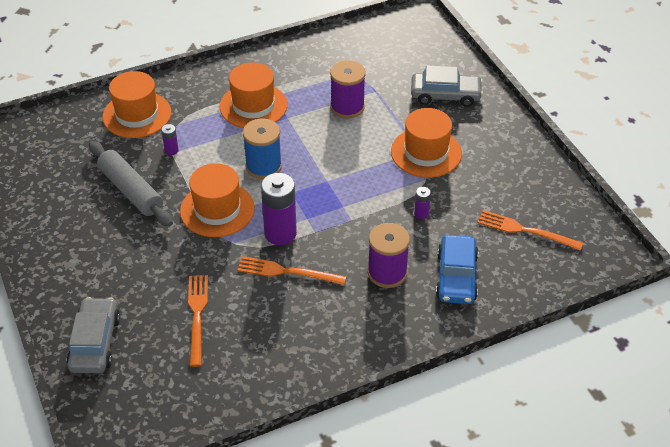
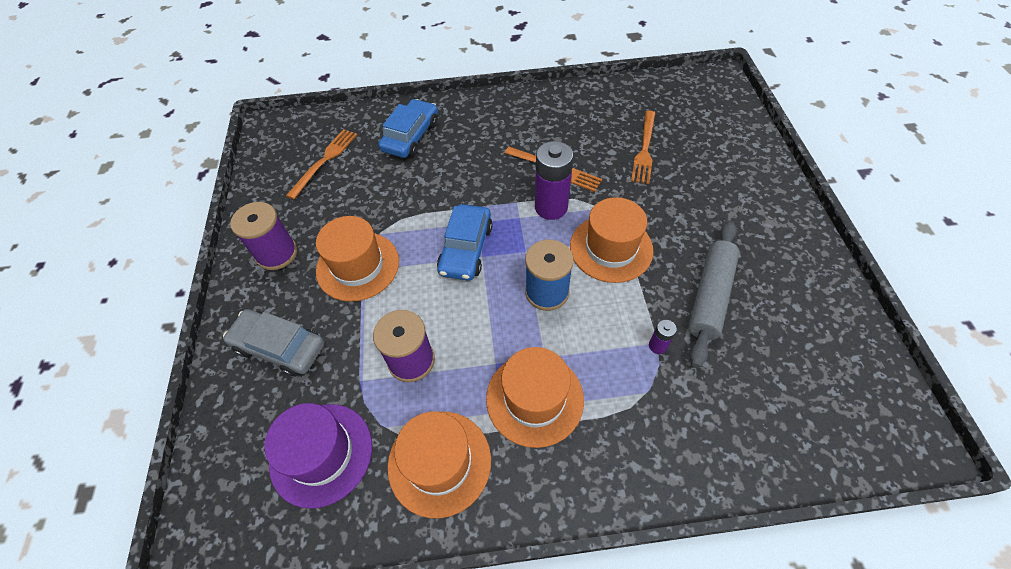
camera: 160 degrees left, 10 degrees up
grey car [67,297,120,373] -> none
grey rolling pin [89,141,173,227] -> grey rolling pin turned 45 degrees clockwise [688,221,740,368]
orange hat [102,71,171,138] -> orange hat moved to [387,411,491,518]
purple spool [368,223,410,288] -> purple spool moved to [230,202,297,270]
purple battery [414,187,431,219] -> none
orange fork [477,210,583,251] -> orange fork turned 105 degrees counterclockwise [286,129,357,199]
none -> purple hat [264,403,372,509]
none -> blue car [437,204,493,281]

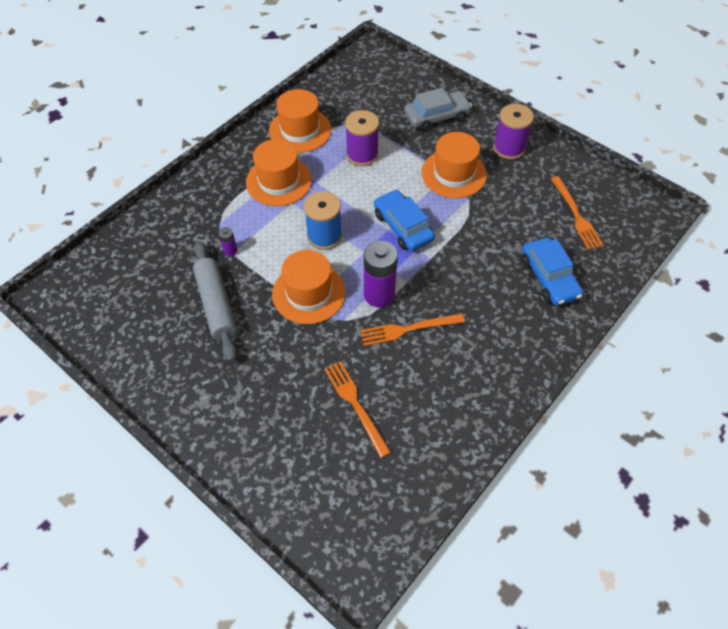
camera: 135 degrees right, 0 degrees up
purple hat [264,403,372,509] -> none

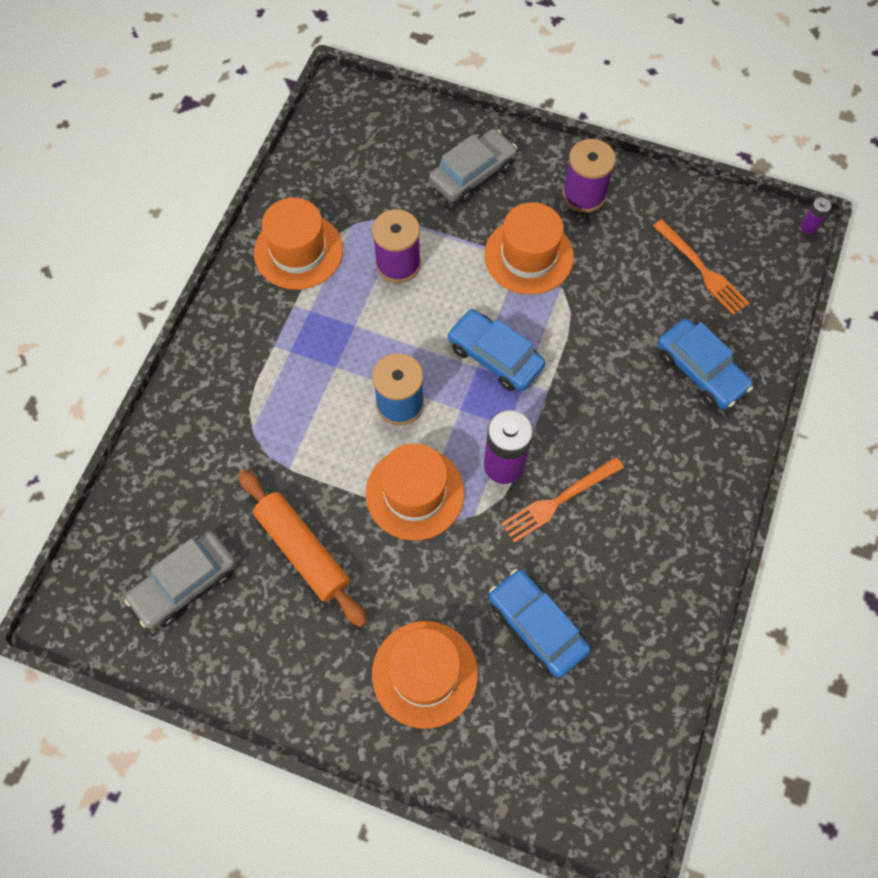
camera: 20 degrees left, 10 degrees up
grey rolling pin [193,241,237,362] -> orange rolling pin [239,470,367,627]
purple battery [219,227,237,256] -> purple battery moved to [801,197,831,234]
orange hat [246,139,312,206] -> orange hat moved to [372,621,478,729]
orange fork [324,361,391,458] -> blue car [489,569,590,678]
none -> grey car [124,532,236,629]

